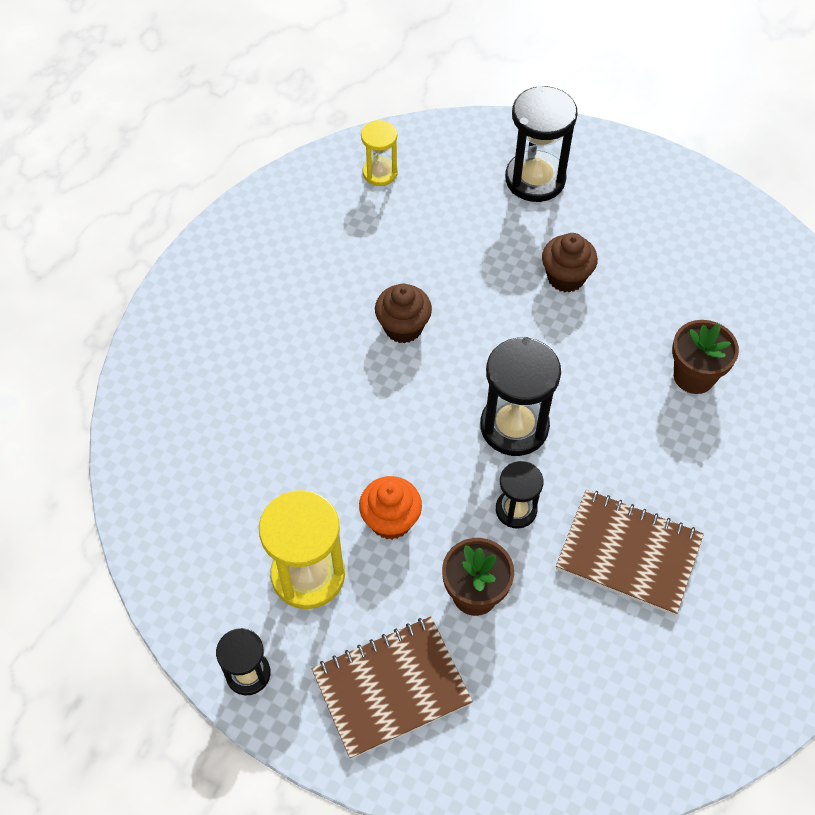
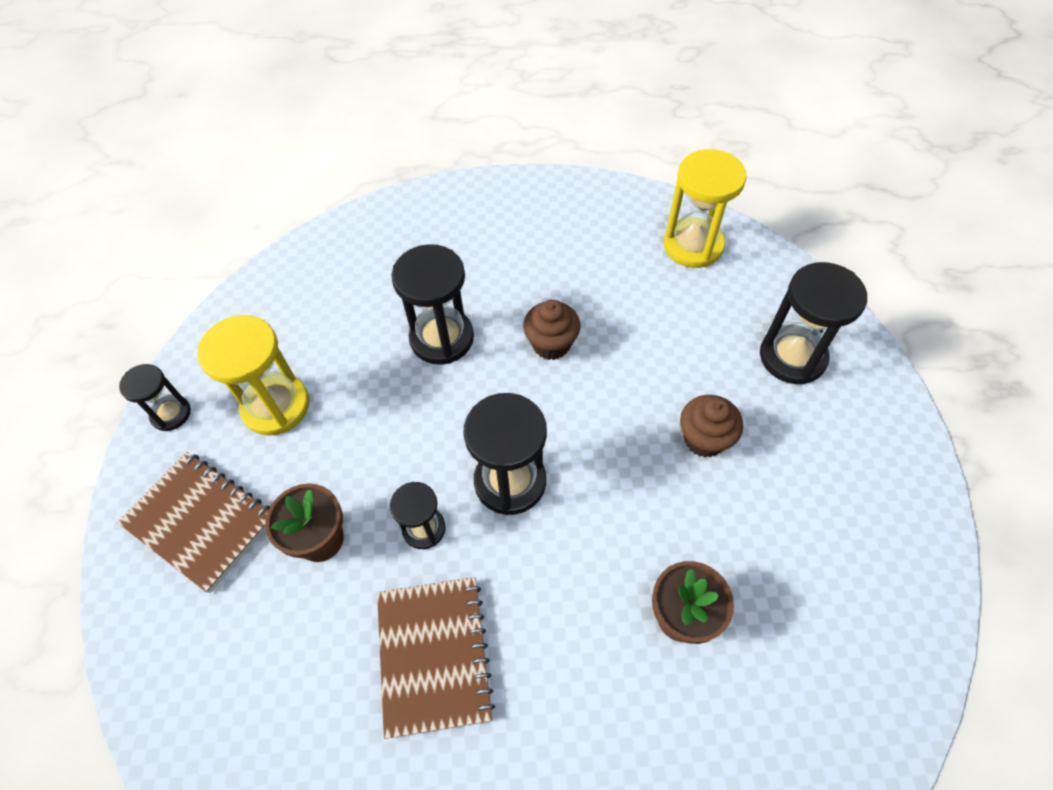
camera: 60 degrees right, 0 degrees up
orange cupcake [359,476,422,540] -> none
yellow hourglass [361,120,398,186] -> yellow hourglass [664,149,747,268], size x1.72
none -> black hourglass [391,244,474,365]

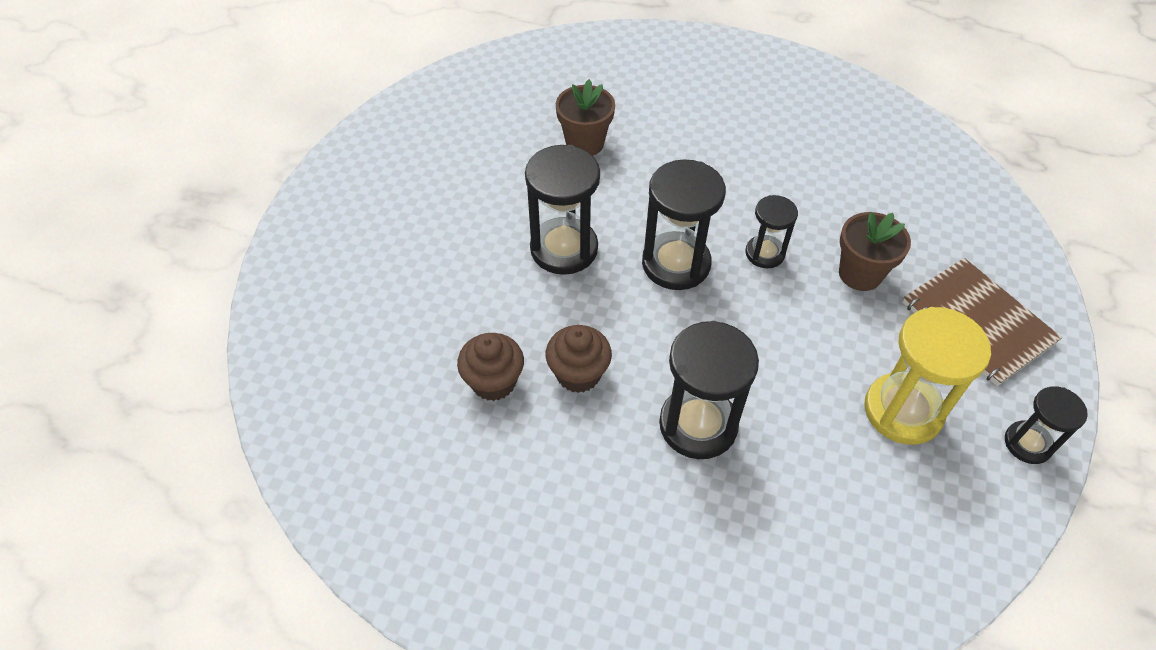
camera: 160 degrees left, 5 degrees down
brown notebook [377,577,495,739] -> none
yellow hourglass [664,149,747,268] -> none
brown cupcake [680,395,743,457] -> brown cupcake moved to [457,333,524,401]
black hourglass [760,262,867,384] -> black hourglass moved to [525,145,600,275]

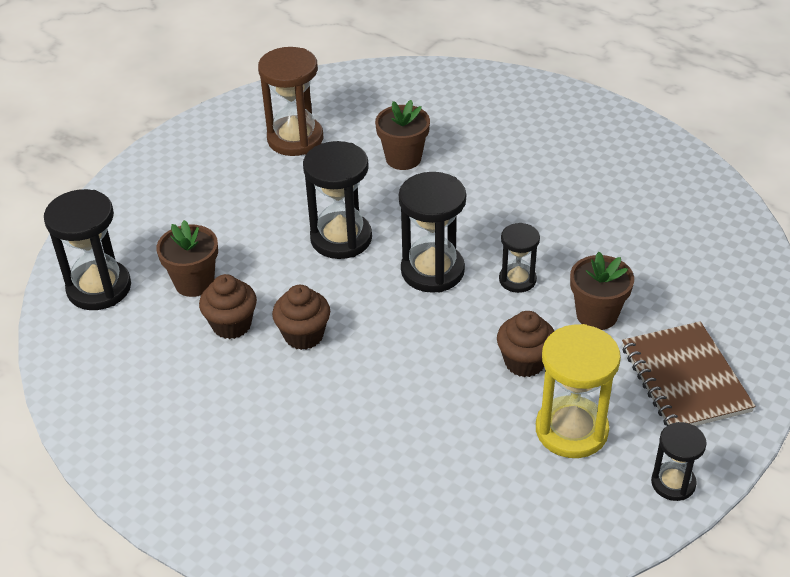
camera: 20 degrees right, 10 degrees down
black hourglass [659,321,759,459] -> black hourglass moved to [44,189,131,310]
none -> brown flower pot [156,220,218,297]
none -> brown hourglass [258,47,323,156]
none -> brown cupcake [497,311,554,377]

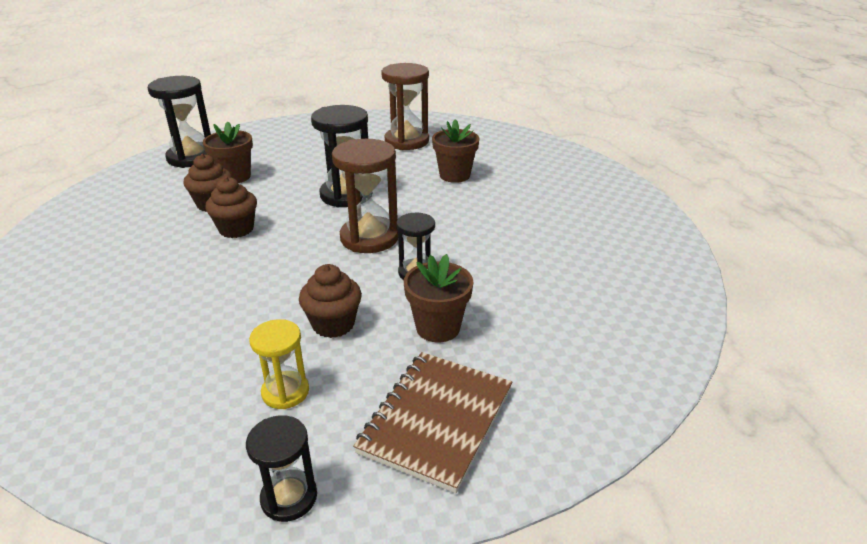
camera: 40 degrees right, 10 degrees down
black hourglass [399,172,466,293] -> brown hourglass [332,139,398,253]
yellow hourglass [536,324,621,458] -> yellow hourglass [249,319,309,409], size x0.58

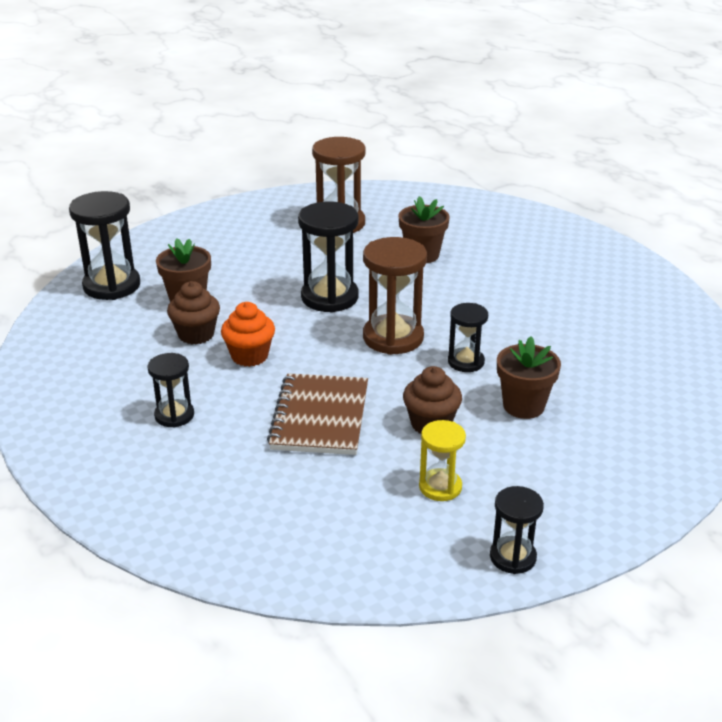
camera: 20 degrees left, 0 degrees up
brown cupcake [206,177,257,238] -> orange cupcake [221,302,275,367]
brown notebook [353,352,512,493] -> brown notebook moved to [267,373,368,455]
none -> black hourglass [147,353,194,428]

